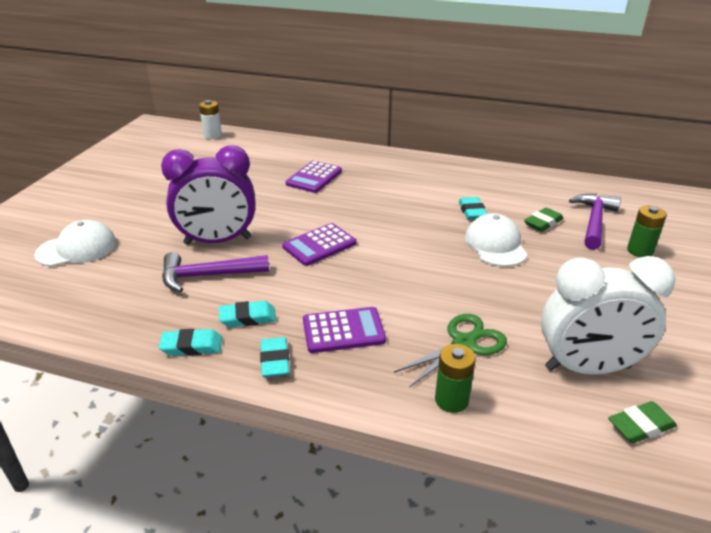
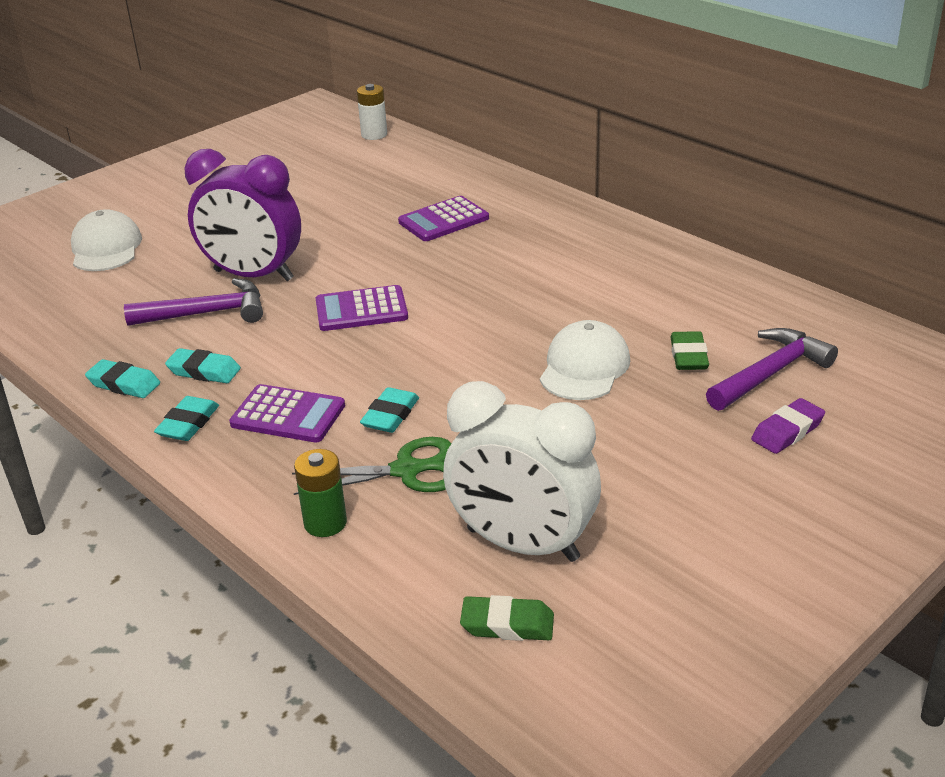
camera: 30 degrees right, 0 degrees up
white cap [34,220,117,267] -> white cap turned 105 degrees counterclockwise [71,209,142,271]
purple hammer [162,252,269,292] -> purple hammer turned 150 degrees clockwise [124,278,263,326]
turquoise eraser [459,197,487,220] -> turquoise eraser moved to [360,387,419,433]
green eraser [524,208,563,232] -> green eraser turned 75 degrees counterclockwise [670,331,709,370]
green battery [627,206,667,257] -> purple eraser [751,398,825,454]

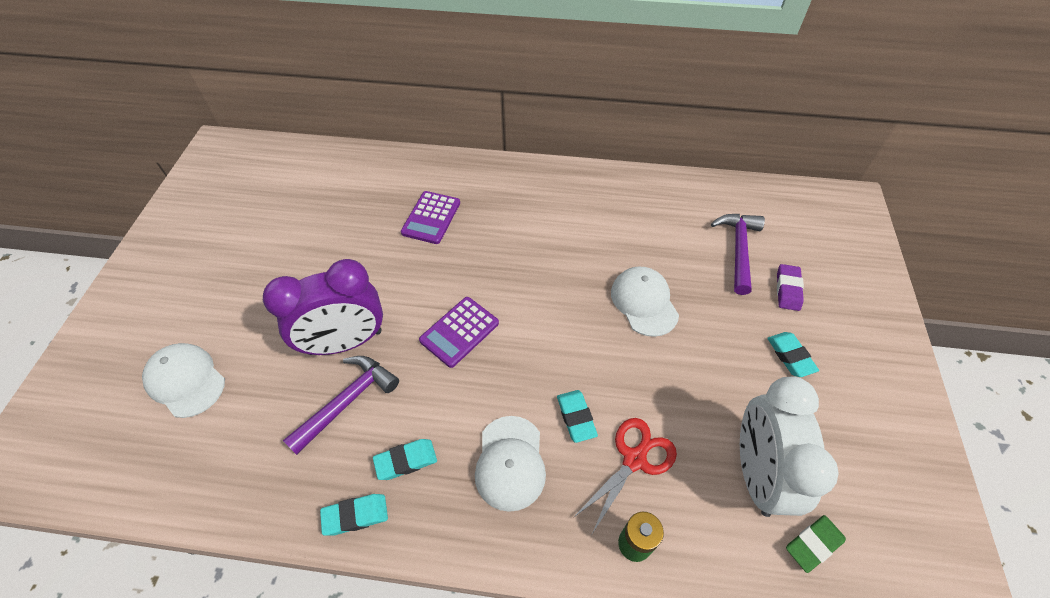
camera: 40 degrees left, 20 degrees up
turquoise eraser [154,396,219,441] -> turquoise eraser moved to [767,332,819,377]
purple calculator [229,384,345,443] -> white cap [475,416,546,512]
green scissors [292,437,452,495] -> red scissors [573,418,677,534]
white battery [357,84,387,140] -> none
white clock [443,381,601,562] -> white clock turned 105 degrees clockwise [740,376,839,517]
green eraser [670,331,709,370] -> none

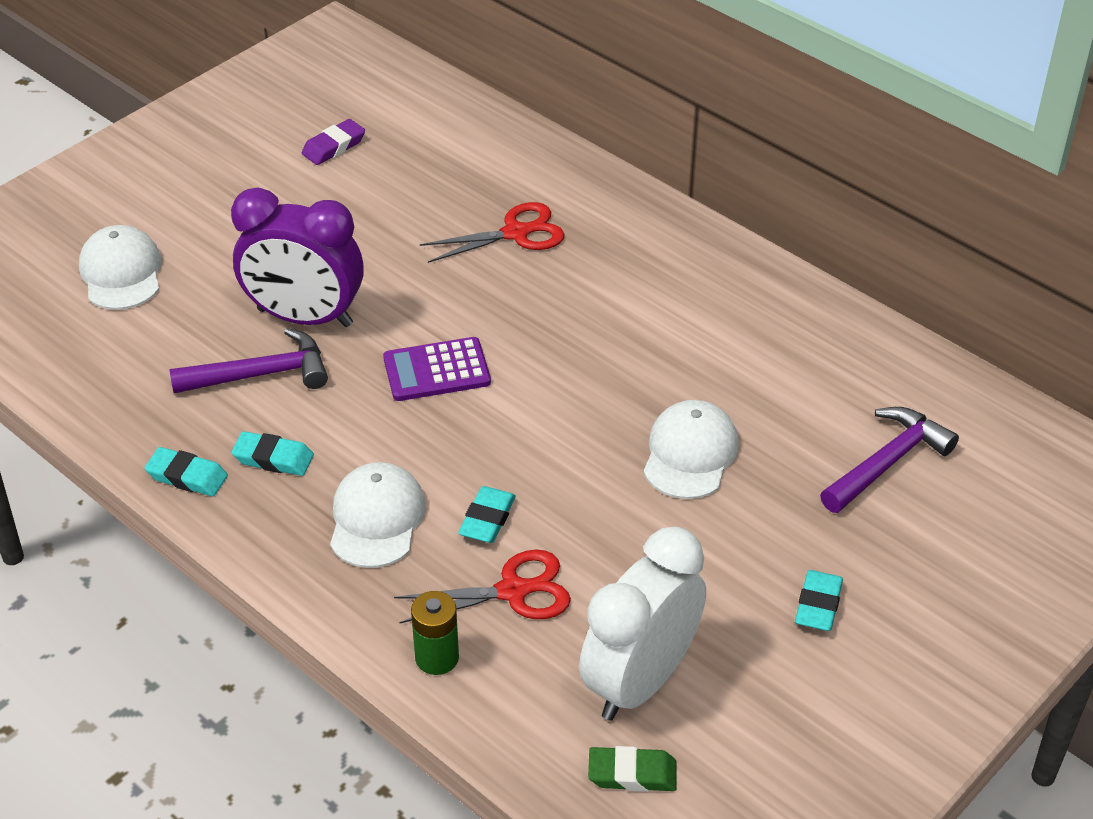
camera: 35 degrees right, 10 degrees down
purple calculator [401,191,460,244] -> red scissors [420,202,565,263]
white cap [475,416,546,512] -> white cap turned 150 degrees clockwise [330,462,426,568]
purple eraser [777,264,804,311] -> purple eraser moved to [302,119,365,165]

